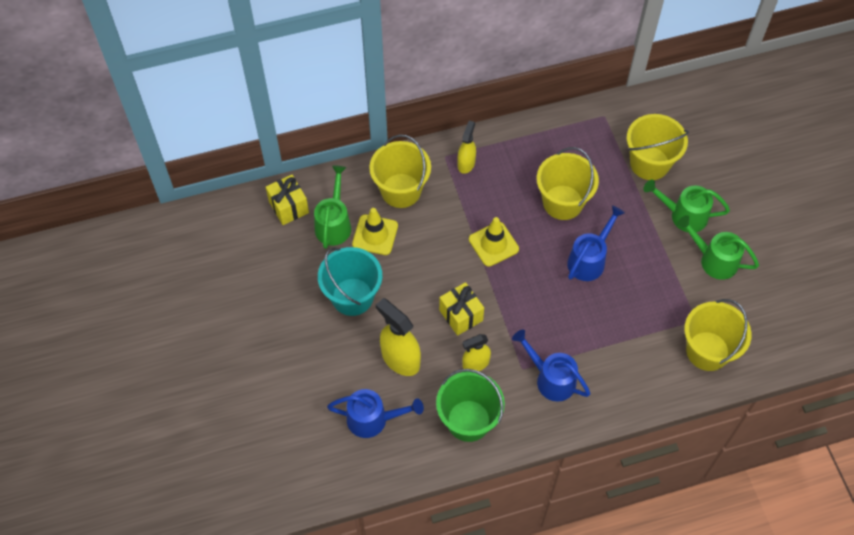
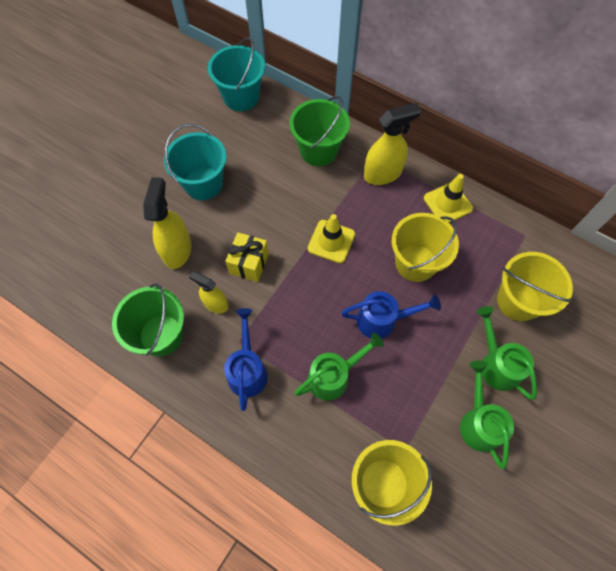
camera: 50 degrees right, 5 degrees up
yellow gift [266,175,309,225] -> turquoise bucket [208,37,265,111]
green watering can [314,166,351,249] -> green watering can moved to [294,333,384,401]
blue watering can [327,389,424,438] -> none
yellow traffic cone [352,208,398,255] -> yellow traffic cone moved to [424,174,473,223]
yellow bucket [369,134,431,208] -> green bucket [290,96,350,166]
yellow spray bottle [457,121,476,174] -> yellow spray bottle [364,103,421,185], size x1.62

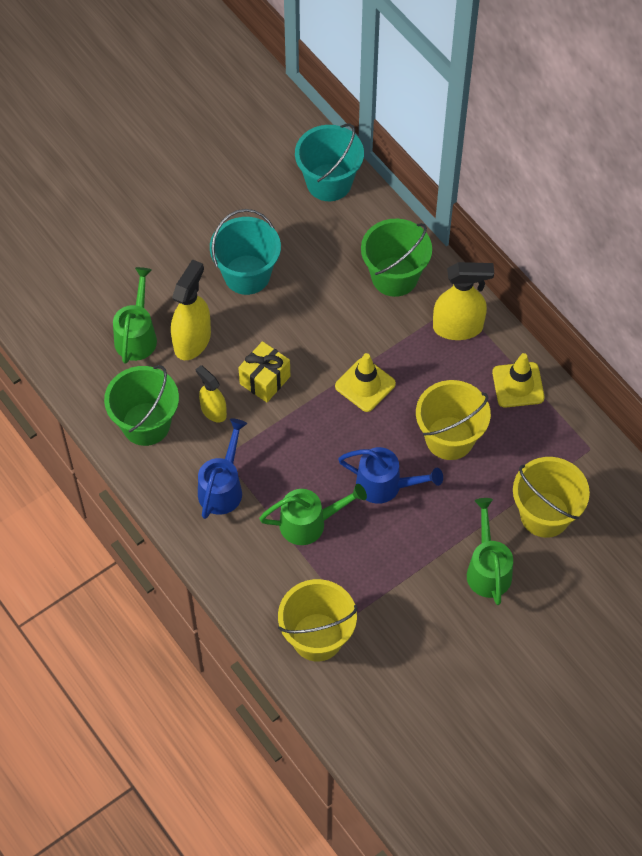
camera: 20 degrees right, 5 degrees down
green watering can [460,361,514,469] -> green watering can moved to [113,267,157,364]

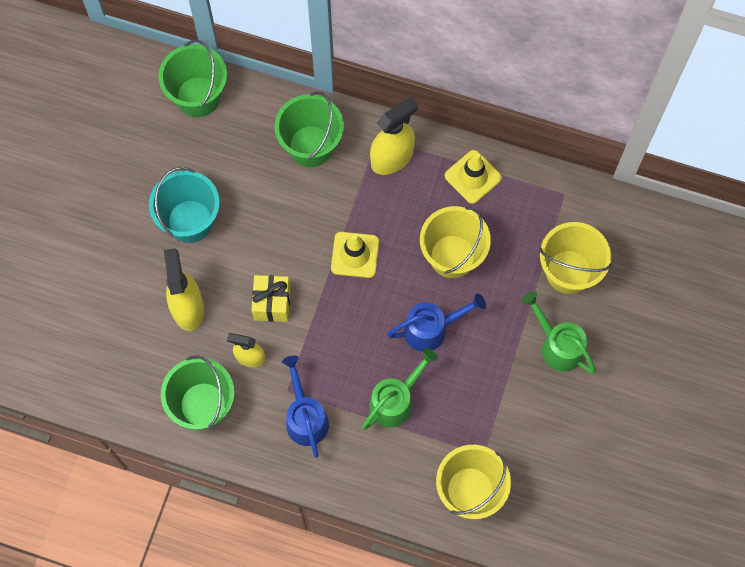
camera: 35 degrees left, 10 degrees up
green watering can [113,267,157,364] -> none
turquoise bucket [295,123,364,201] -> green bucket [158,39,227,117]

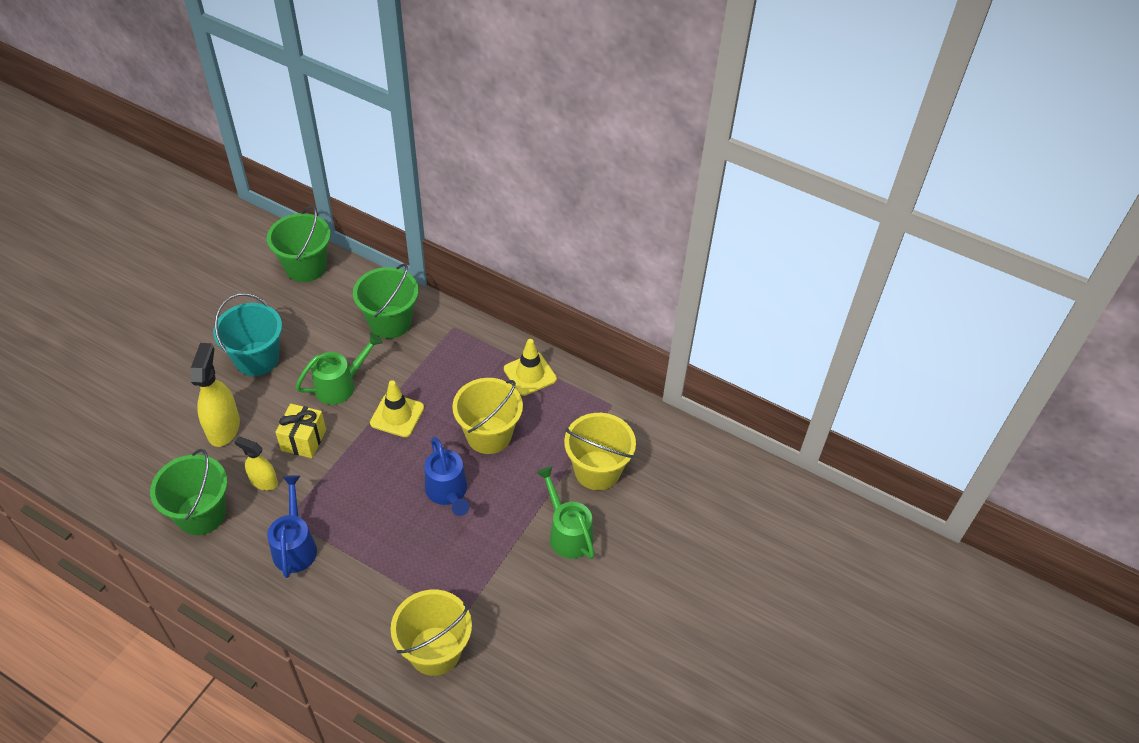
camera: 10 degrees right, 20 degrees down
green watering can [362,348,438,430] -> green watering can moved to [295,333,383,405]
yellow spray bottle [370,96,418,175] -> none
blue watering can [387,293,486,352] -> blue watering can turned 75 degrees clockwise [425,437,469,516]

